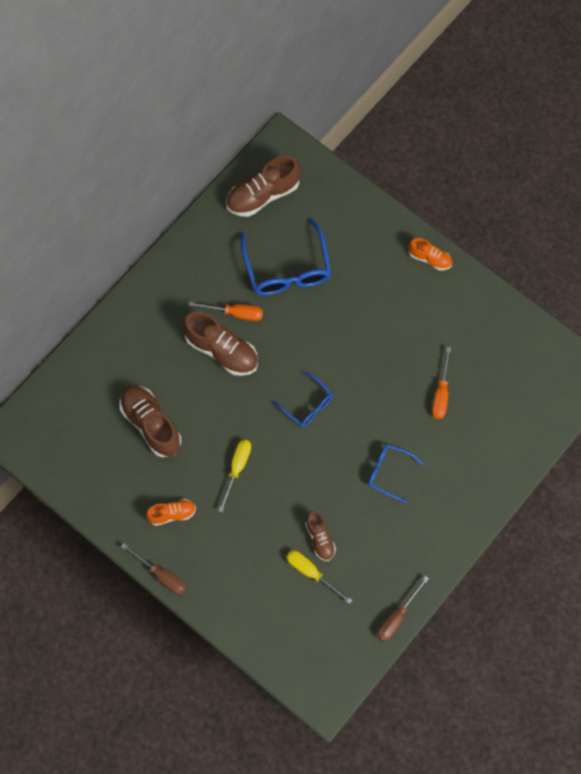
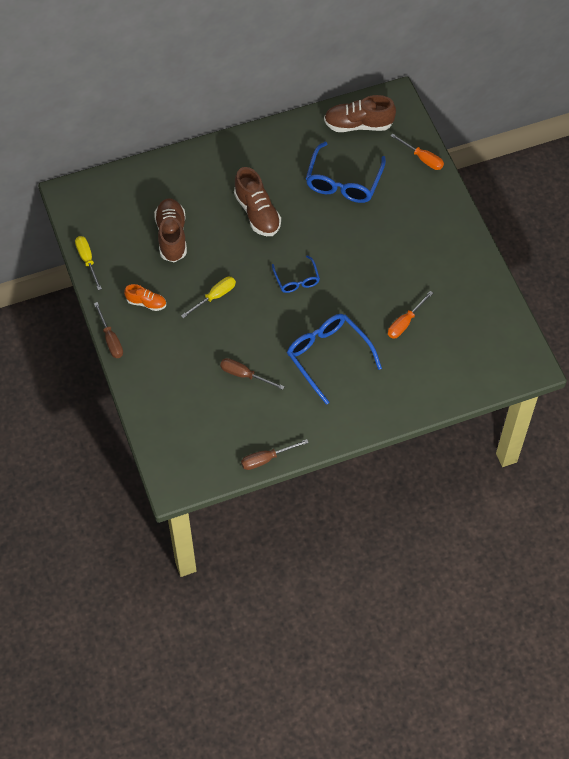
camera: 30 degrees right, 10 degrees down
orange screwdriver [189,302,263,321] -> orange screwdriver moved to [390,133,444,170]
yellow screwdriver [286,550,353,604] -> yellow screwdriver moved to [75,236,102,290]
brown shoe [306,512,336,561] -> brown screwdriver [220,358,285,390]
blue glasses [368,444,424,503] -> blue glasses [287,314,382,405], size x1.75
orange shoe [408,238,452,271] -> none

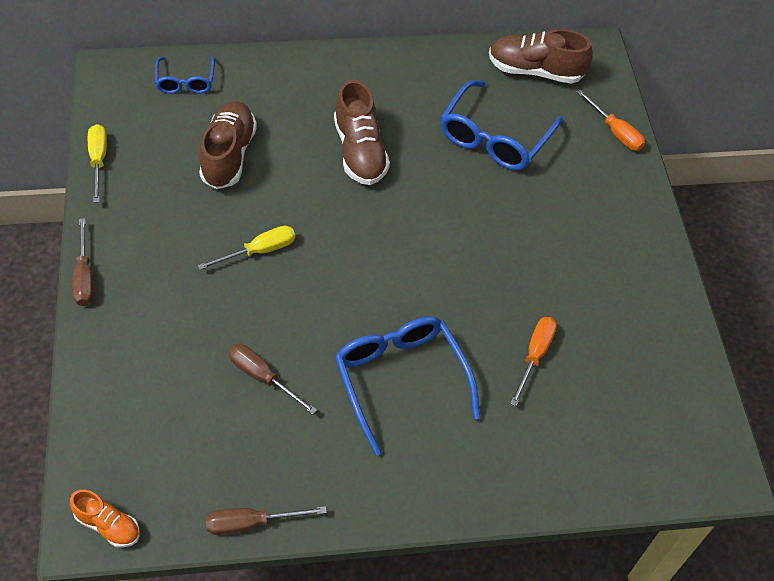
camera: 10 degrees right, 5 degrees down
orange shoe [124,284,166,311] -> orange shoe moved to [70,490,140,548]
blue glasses [272,255,320,293] -> blue glasses moved to [155,56,215,94]
orange screwdriver [388,291,433,339] -> orange screwdriver turned 150 degrees clockwise [510,317,557,406]

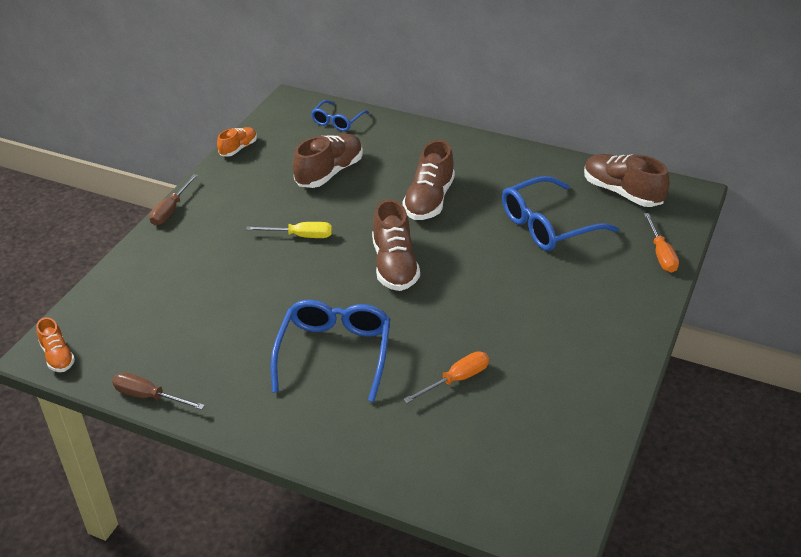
camera: 35 degrees right, 15 degrees down
yellow screwdriver [88,124,107,203] -> orange shoe [217,127,257,157]
brown screwdriver [229,344,317,414] -> none
none -> brown shoe [372,199,420,291]

